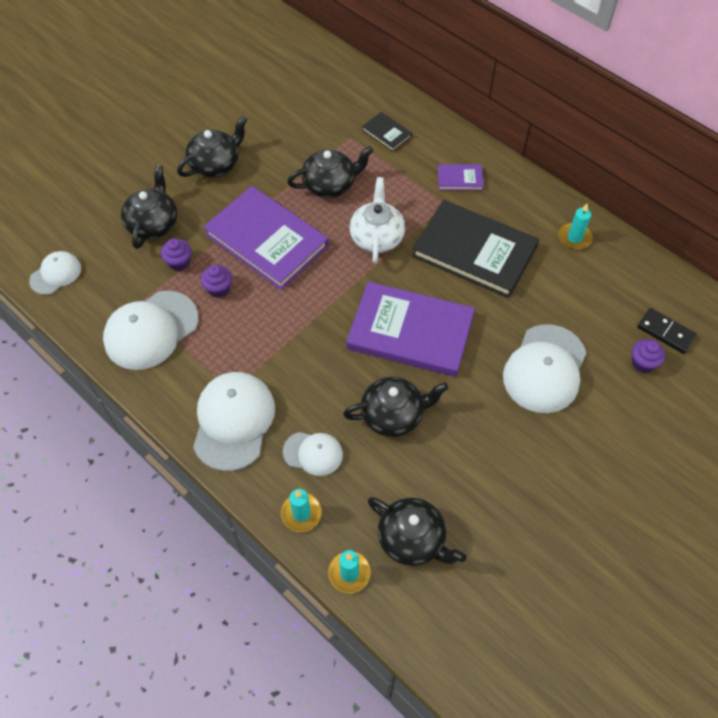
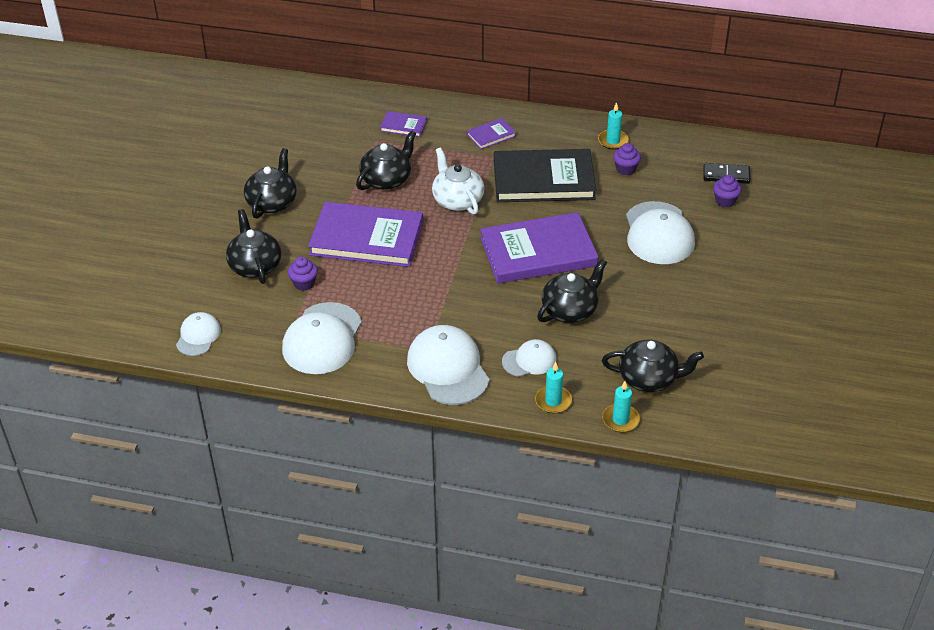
camera: 30 degrees left, 15 degrees down
purple cupcake [201,265,232,298] -> purple cupcake moved to [613,143,641,175]
black book [362,112,412,152] -> purple book [380,111,427,137]

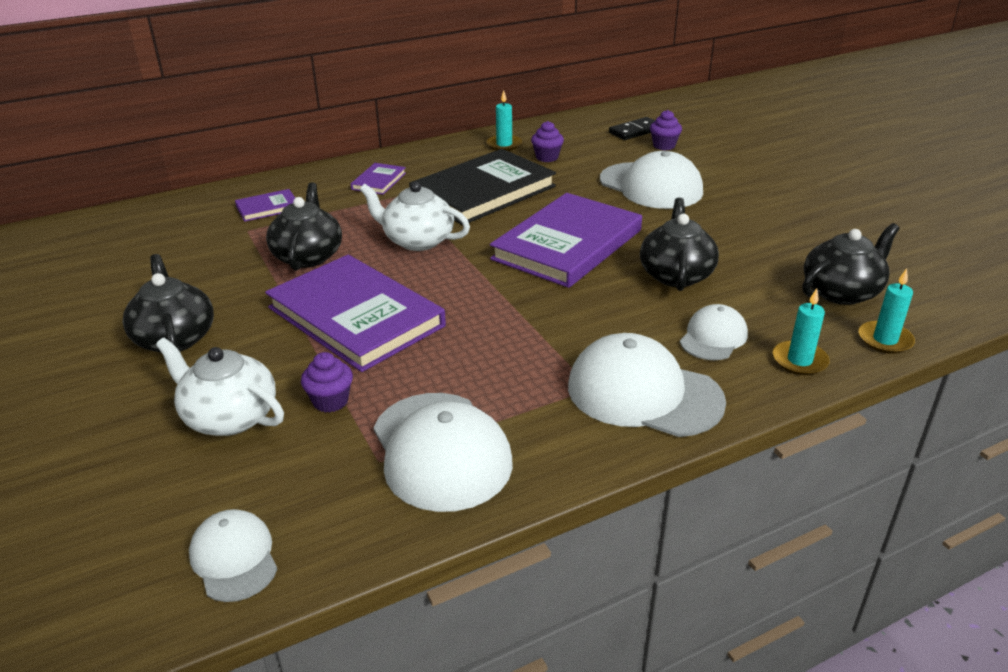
camera: 40 degrees left, 10 degrees down
black teapot [226,209,281,284] -> white teapot [156,338,284,436]
purple book [308,202,423,267] -> purple book turned 75 degrees clockwise [265,255,446,372]

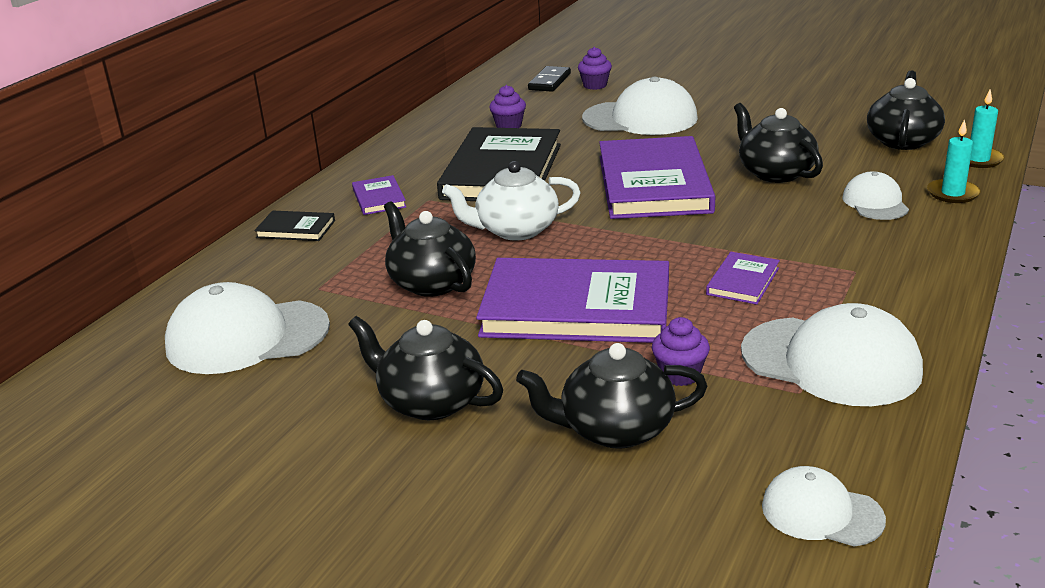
camera: 35 degrees left, 5 degrees down
white teapot [156,338,284,436] -> black teapot [516,343,707,449]
purple book [235,189,295,222] -> purple book moved to [706,252,780,305]
turquoise candle [487,90,522,151] -> none
white cap [568,333,726,437] -> white cap moved to [165,282,330,374]
none -> black book [254,211,335,241]

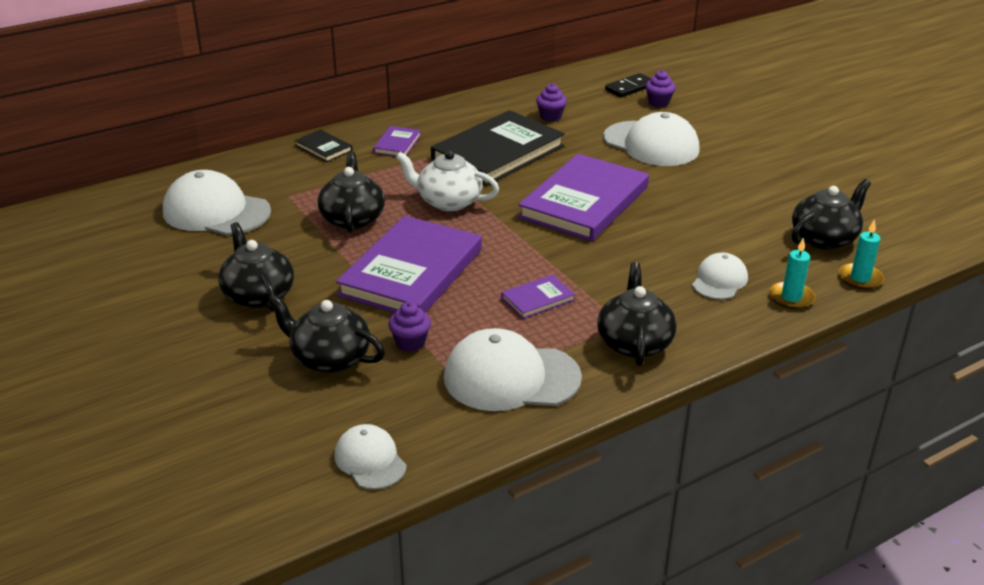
camera: 30 degrees right, 5 degrees up
purple book [476,258,669,343] -> purple book turned 75 degrees clockwise [336,216,482,313]
black teapot [734,103,823,183] -> black teapot moved to [597,262,676,366]
white cap [741,303,923,406] -> white cap turned 120 degrees clockwise [444,328,582,411]

